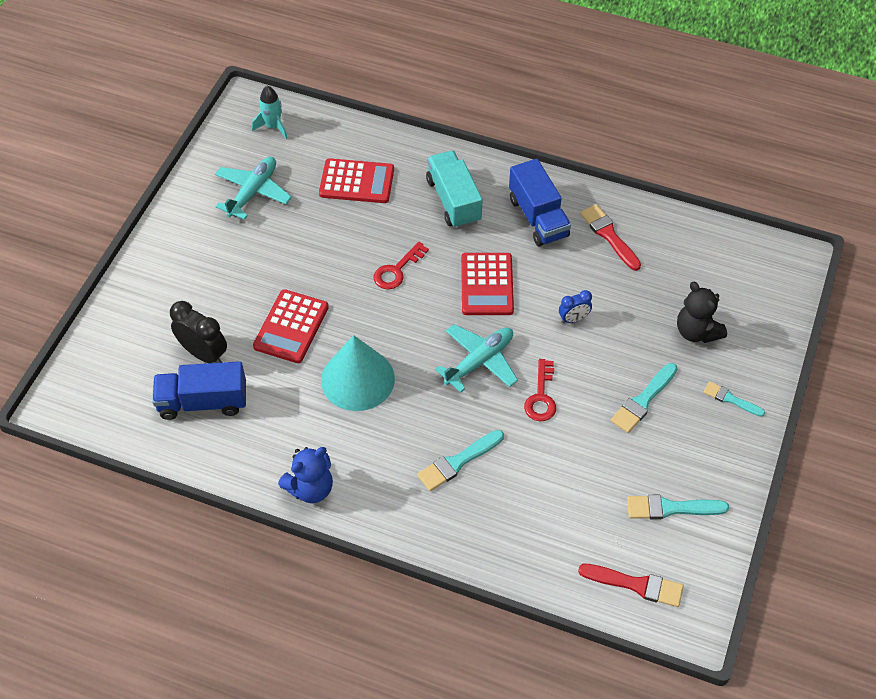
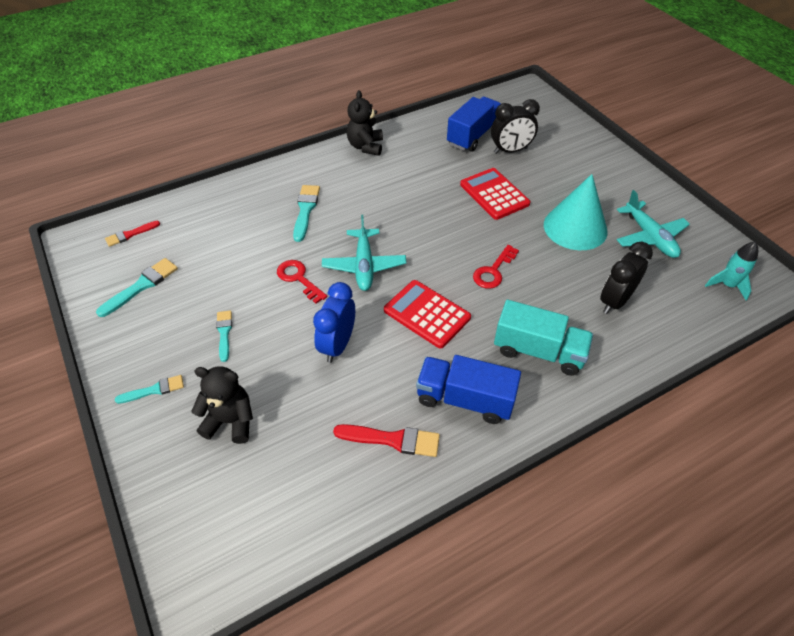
camera: 130 degrees right, 5 degrees down
blue teddy bear [278,447,333,503] -> black teddy bear [347,90,383,156]
red calculator [319,158,394,203] -> black clock [600,242,653,314]
turquoise cone [321,335,395,411] -> turquoise cone moved to [544,174,608,250]
red key [374,242,429,289] -> red key turned 135 degrees counterclockwise [473,245,519,289]
blue clock [559,290,592,323] -> blue clock [313,282,355,363], size x1.73
red brush [578,564,684,607] -> red brush [105,221,160,247], size x0.66
turquoise brush [611,363,678,433] -> turquoise brush [216,311,232,362], size x0.66

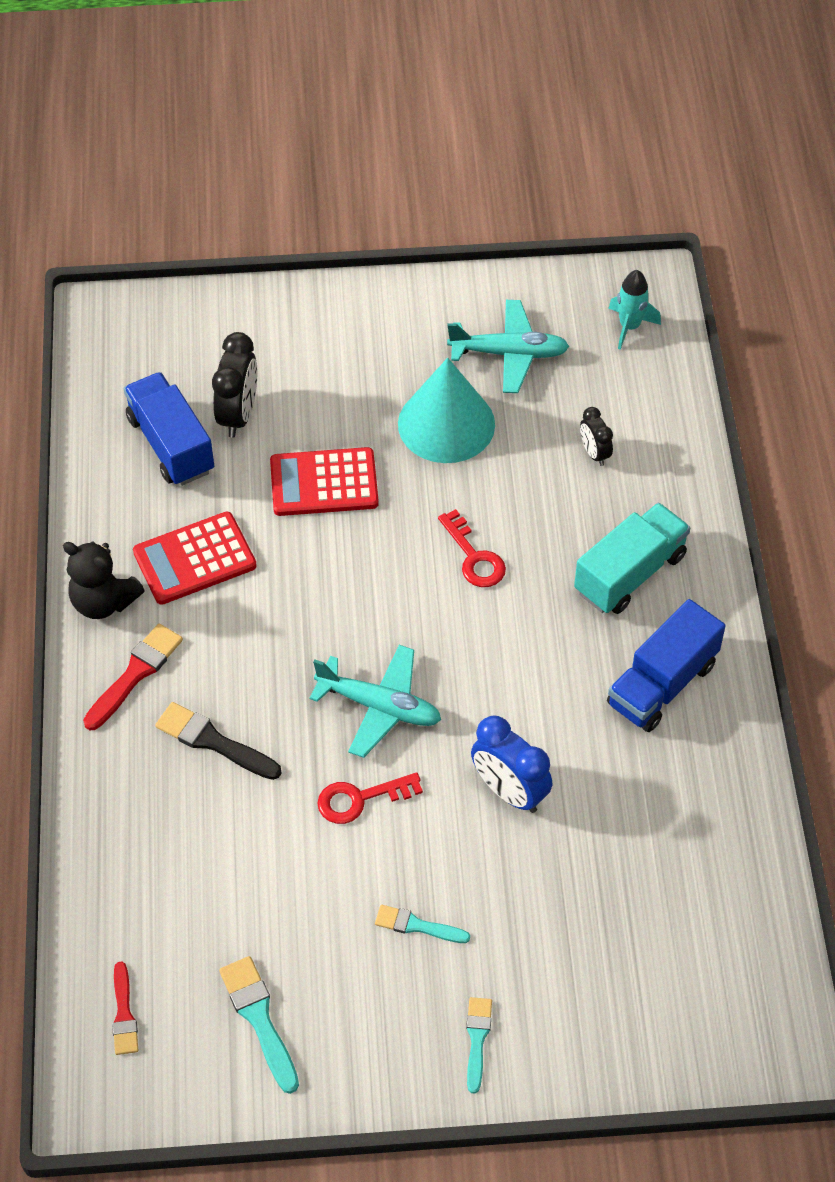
camera: 65 degrees left, 5 degrees up
black teddy bear [191,366,253,444] -> none
turquoise brush [293,185,320,242] -> black brush [155,702,282,780]
red brush [333,424,440,457] -> red brush moved to [83,623,183,730]
red calculator [384,280,471,349] -> red calculator moved to [133,512,257,605]
black clock [600,242,653,314] -> black clock [580,407,613,466], size x0.58

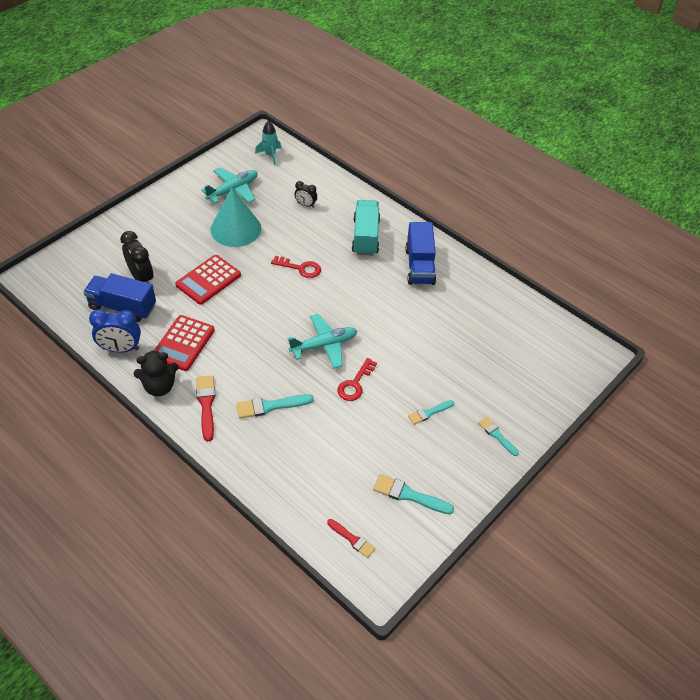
camera: 45 degrees left, 5 degrees down
black brush [155,702,282,780] -> turquoise brush [236,394,314,419]
blue clock [471,715,552,813] -> blue clock moved to [89,309,141,353]

